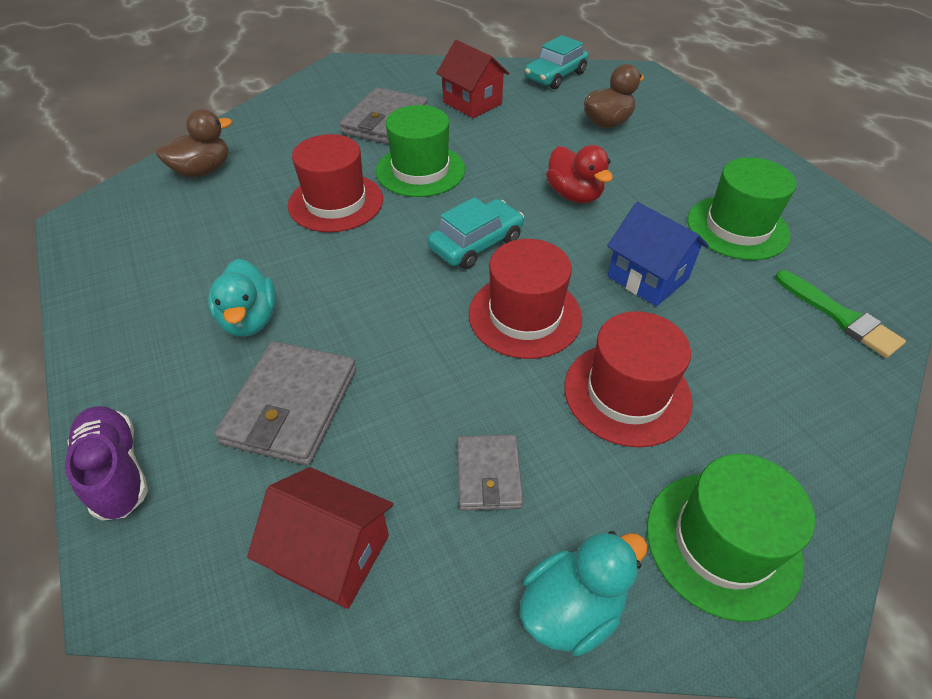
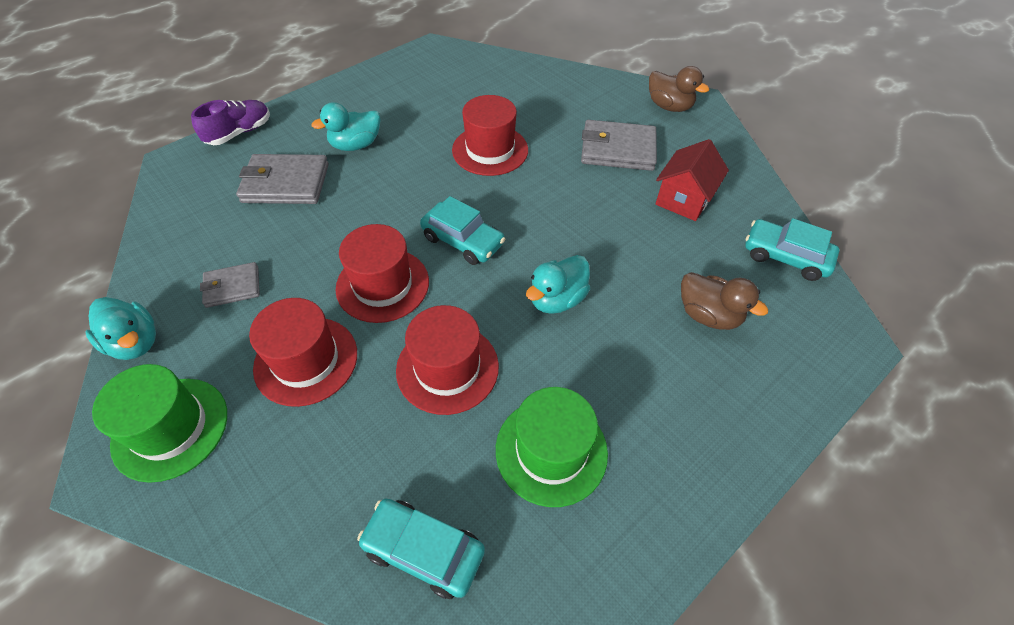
camera: 75 degrees right, 5 degrees up
brown duck [156,109,232,177] -> brown duck moved to [649,66,709,112]
red house [247,467,393,609] -> none
green hat [376,105,465,197] -> none
red duck [546,145,613,203] -> turquoise duck [526,255,590,314]
blue house [607,202,709,306] -> red hat [396,305,499,415]
green brush [775,270,906,358] -> turquoise car [357,498,485,599]

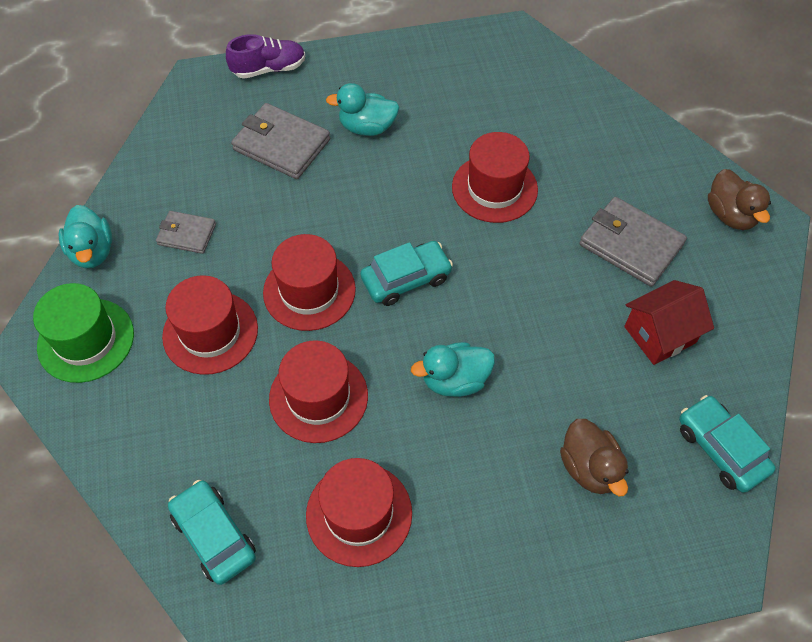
camera: 30 degrees right, 5 degrees up
turquoise car [420,196,505,265] -> turquoise car turned 90 degrees counterclockwise [360,241,453,306]
green hat [496,387,608,507] -> red hat [306,458,412,567]

